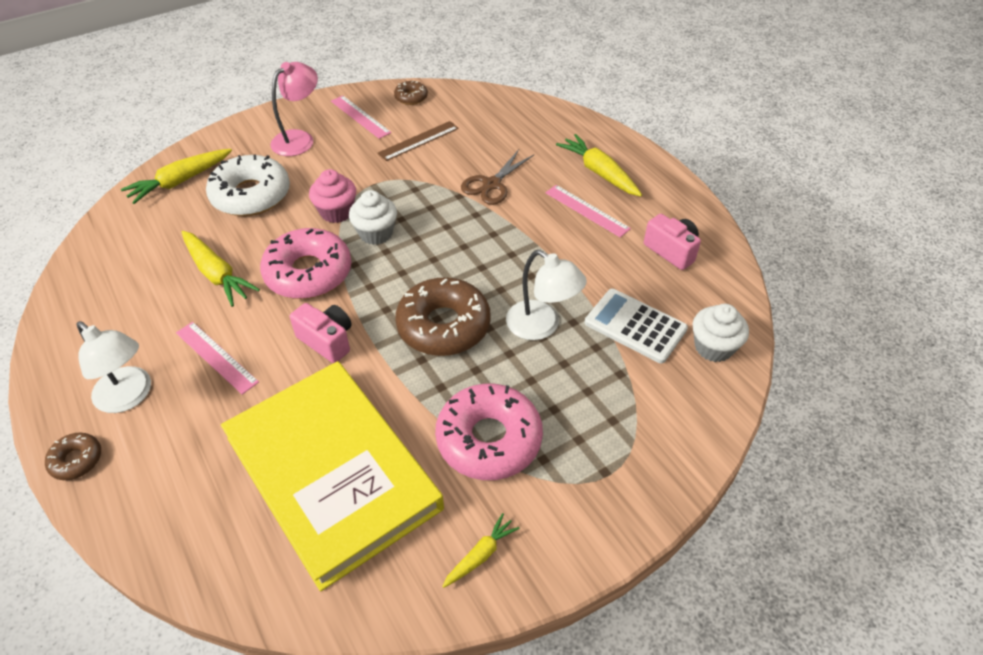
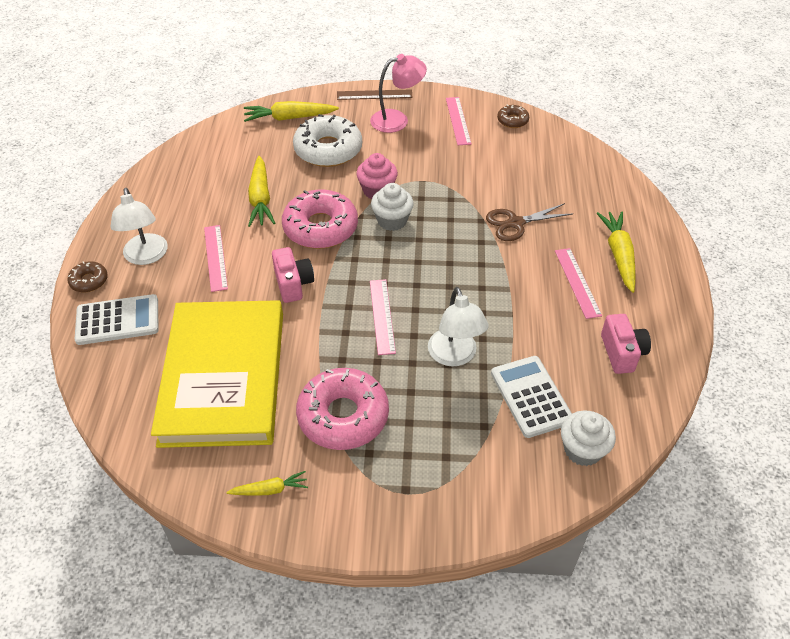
camera: 35 degrees right, 0 degrees up
brown ruler [378,121,459,161] -> brown ruler moved to [337,89,413,100]
brown donut [395,277,491,356] -> pink ruler [370,279,396,355]
none -> white calculator [75,294,159,345]

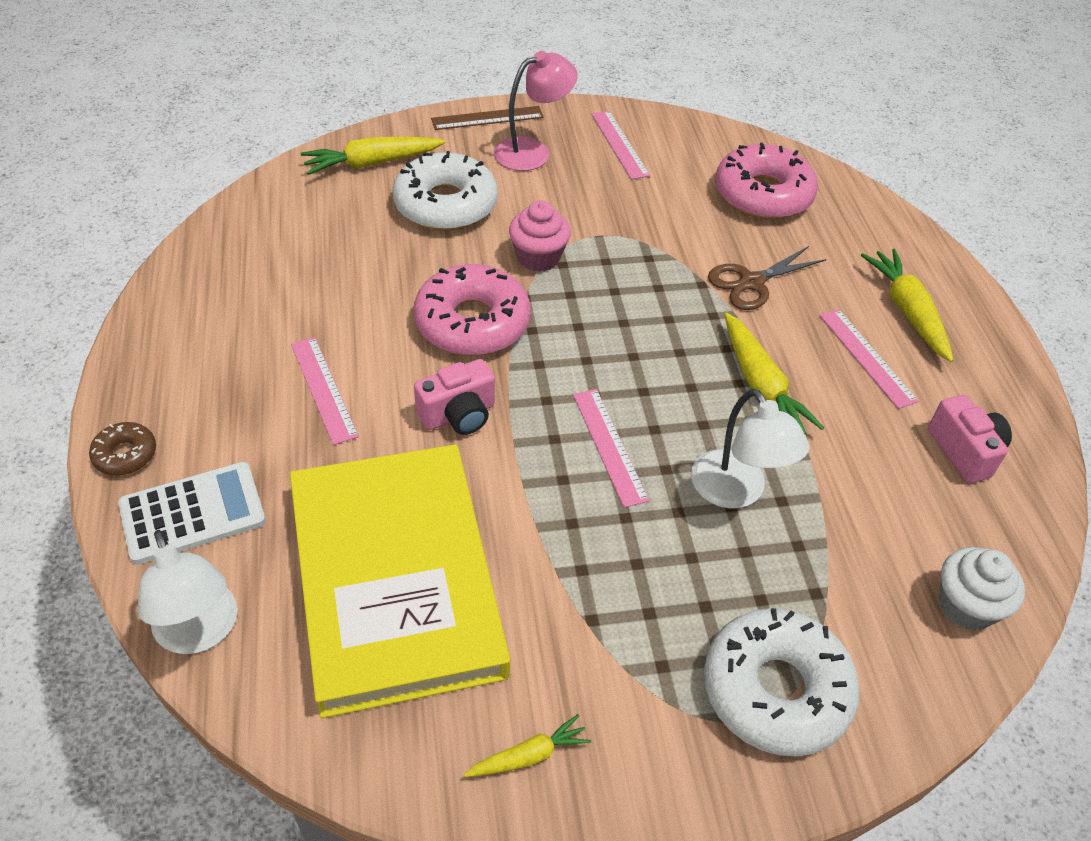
camera: 15 degrees left, 0 degrees up
white lamp [111,188,168,265] -> white lamp moved to [138,530,237,654]
yellow carrot [248,156,275,227] -> yellow carrot moved to [724,312,824,434]
pink camera [272,247,314,303] -> pink camera turned 90 degrees clockwise [414,359,495,435]
pink donut [296,368,389,450] -> pink donut moved to [715,143,818,219]
white cupcake [371,183,414,231] -> none
white calculator [491,356,572,438] -> none
brown donut [497,105,529,128] -> none
none -> white donut [704,608,860,756]

